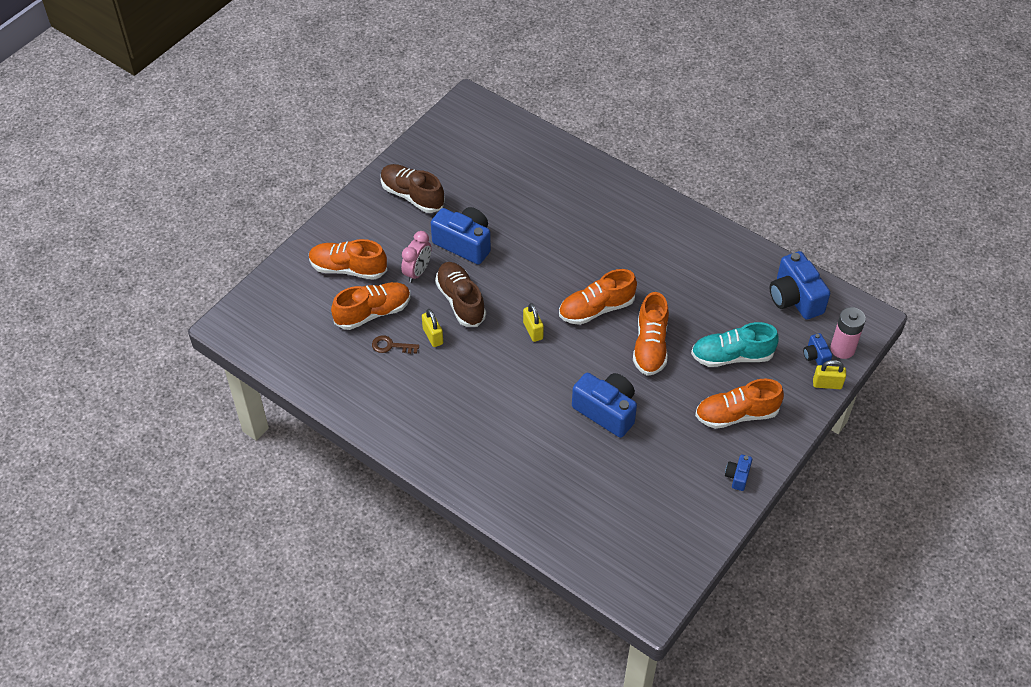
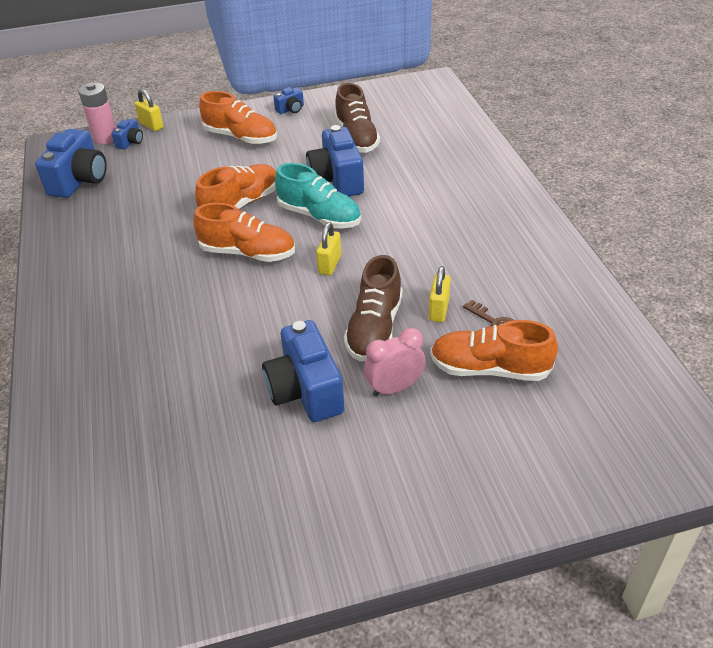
camera: 140 degrees left, 10 degrees down
orange shoe [309,239,387,280] -> none
brown shoe [381,164,445,213] -> brown shoe moved to [335,83,380,153]
turquoise shoe [691,322,779,367] -> turquoise shoe moved to [275,163,361,229]

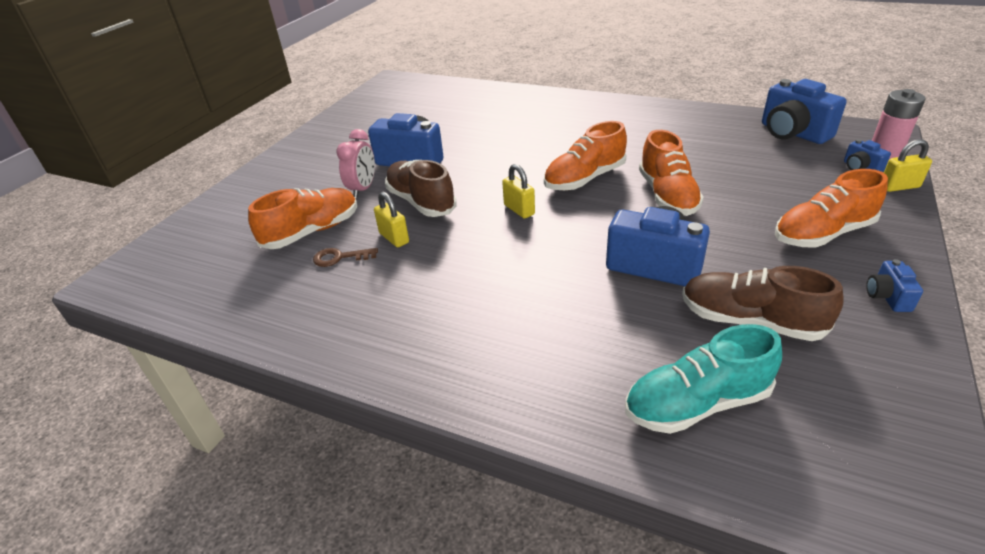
camera: 130 degrees right, 5 degrees down
turquoise shoe [275,163,361,229] -> turquoise shoe moved to [625,324,782,434]

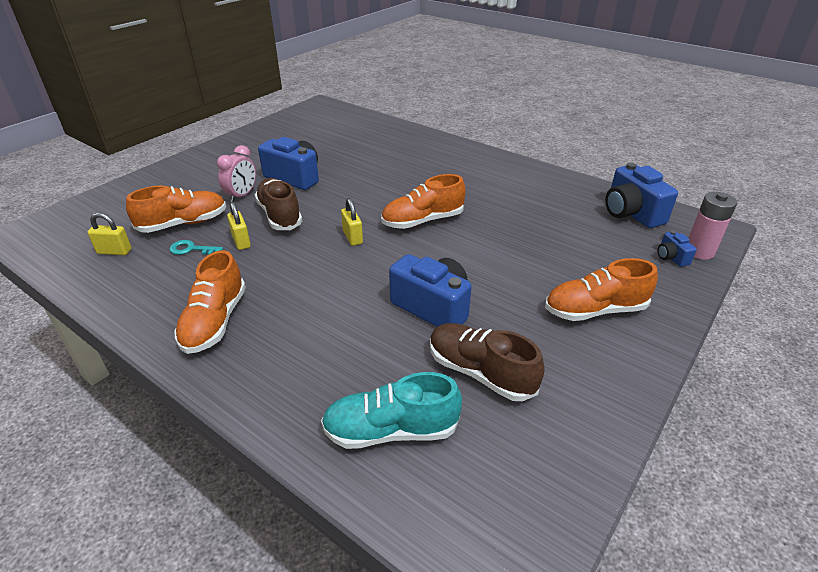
camera: 10 degrees right, 0 degrees up
brown key [313,248,378,267] -> turquoise key [169,240,223,255]
orange shoe [639,130,704,216] -> orange shoe moved to [174,250,246,354]
blue camera [866,259,923,312] -> none
yellow padlock [884,139,932,192] -> yellow padlock moved to [88,213,132,255]

